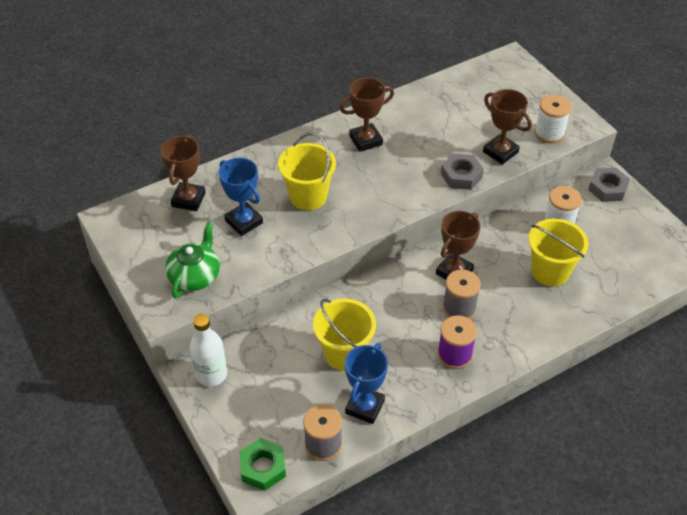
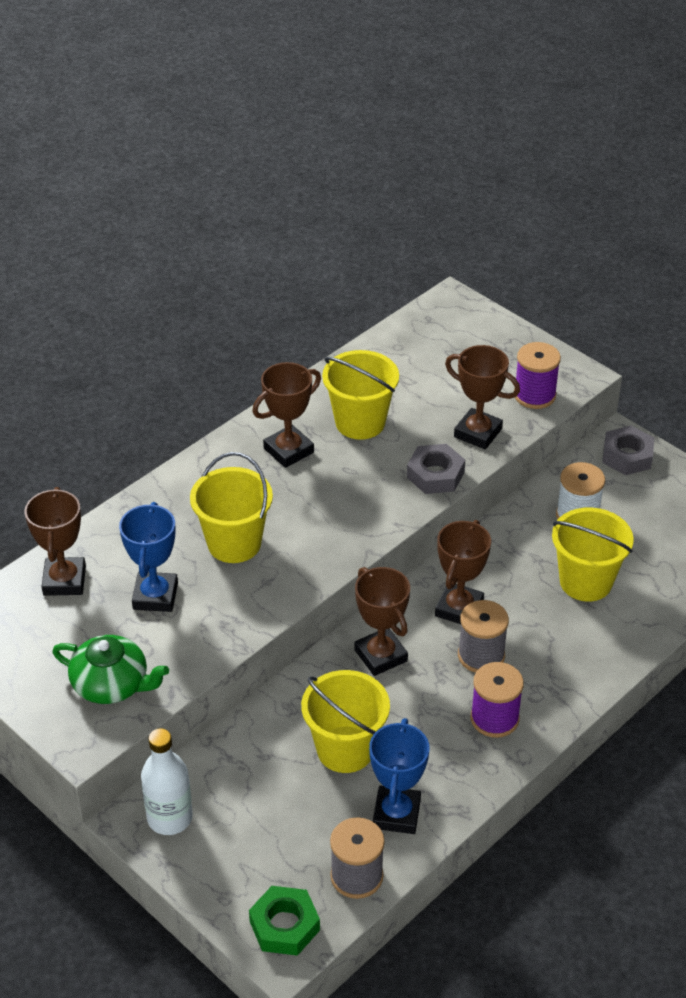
camera: 15 degrees left, 5 degrees down
green teapot [165,222,220,299] -> green teapot turned 105 degrees clockwise [52,635,169,704]
blue trophy [219,158,263,236] -> blue trophy turned 60 degrees clockwise [119,502,178,612]
white spool [534,95,571,143] -> purple spool [514,342,561,409]
none -> yellow bucket [322,350,399,440]
none -> brown trophy [355,567,410,676]

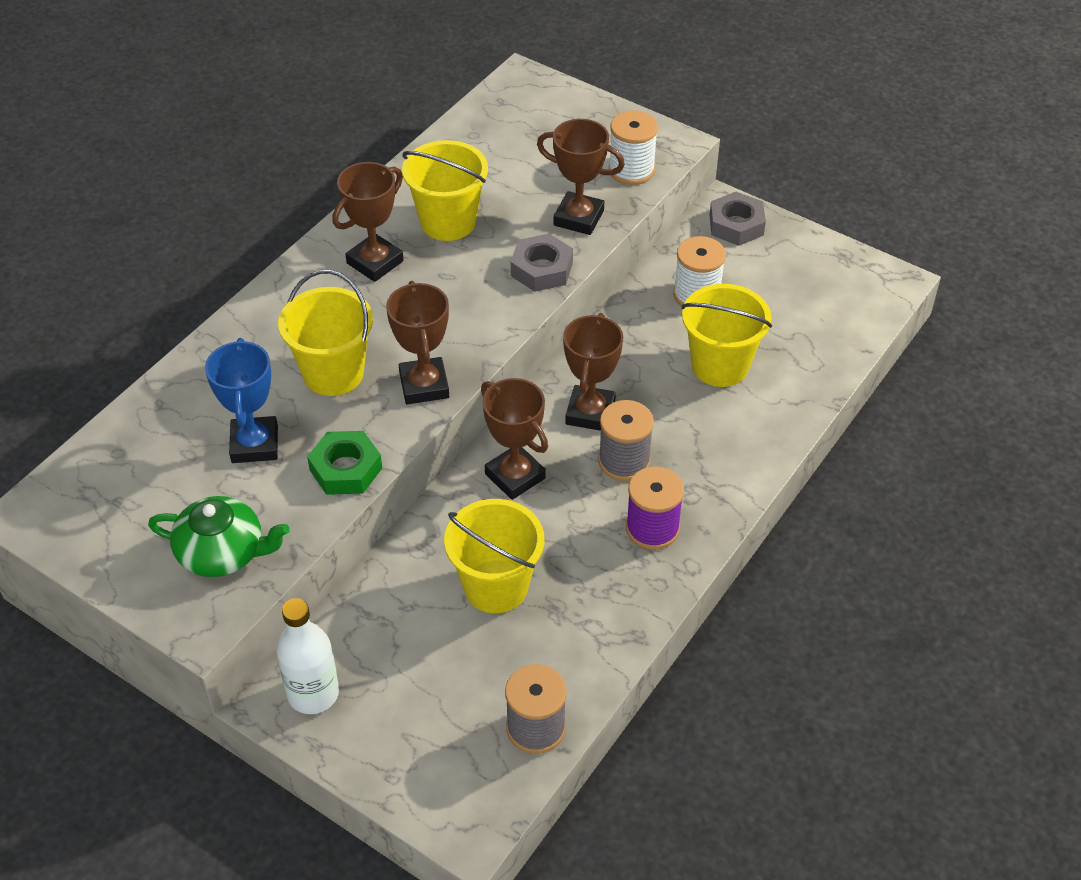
camera: 10 degrees left, 5 degrees up
brown trophy [25,487,86,596] -> brown trophy moved to [386,281,449,404]
green nut [249,886,320,956] -> green nut moved to [307,431,382,495]
blue trophy [369,718,429,834] -> none
purple spool [514,342,561,409] -> white spool [609,110,658,185]

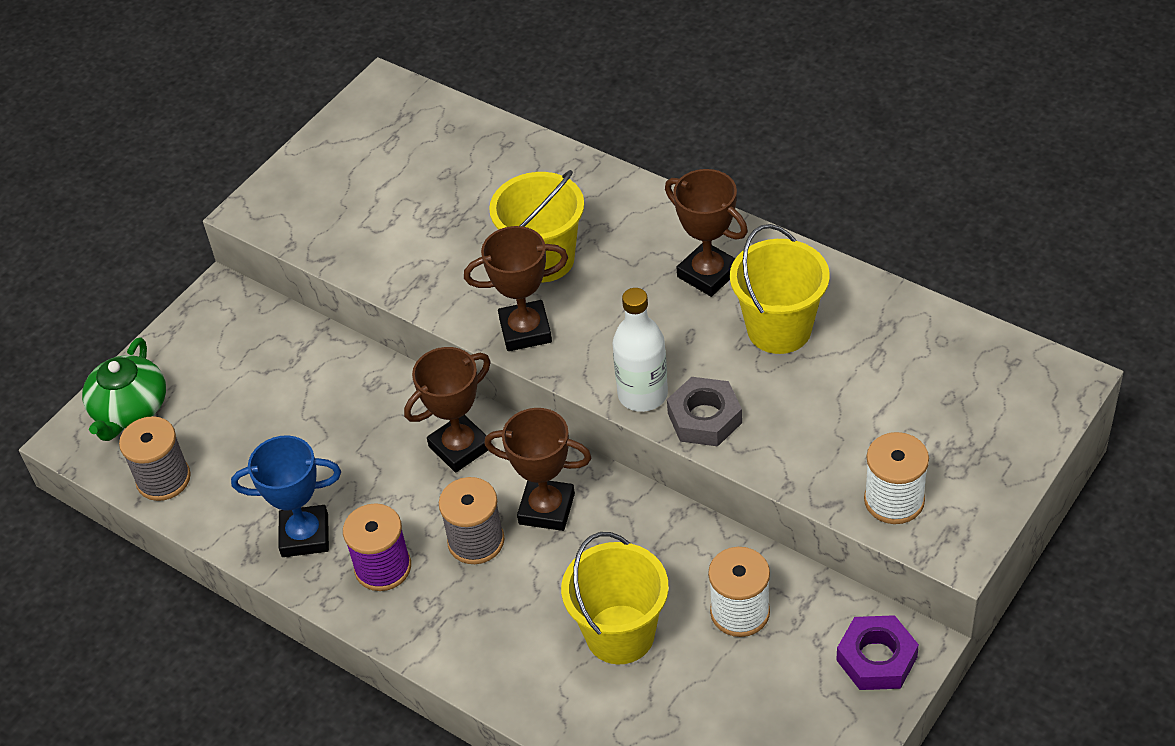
camera: 95 degrees right, 0 degrees up
green teapot [148,496,290,577] -> green teapot moved to [82,337,166,441]
blue trophy [205,338,278,463] -> blue trophy moved to [231,435,341,557]
white bottle [276,598,339,714] -> white bottle moved to [613,288,668,412]
green nut [307,431,382,495] -> none
yellow bucket [444,499,544,613] -> none
brown trophy [537,119,625,235] -> none
grey nut [710,192,766,246] -> purple nut [836,615,919,690]

